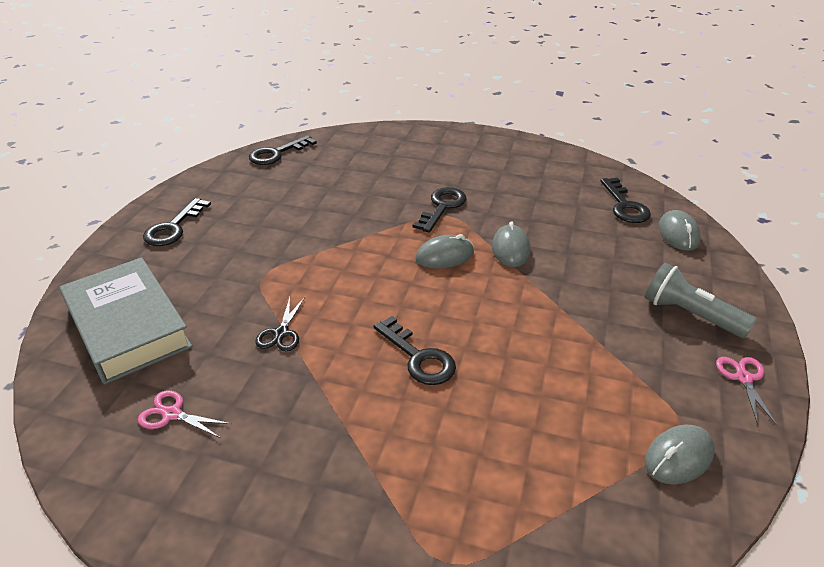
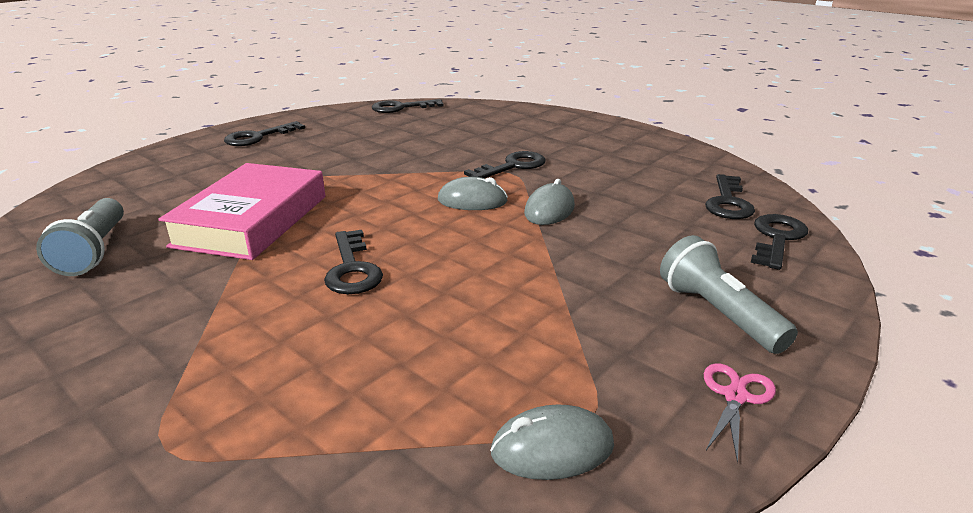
camera: 25 degrees right, 10 degrees down
grey book [59,257,193,384] -> none
pink scissors [138,390,232,438] -> grey flashlight [36,198,124,276]
black scissors [256,297,305,352] -> pink book [158,163,325,260]
grey mouse [659,210,701,251] -> black key [751,214,808,270]

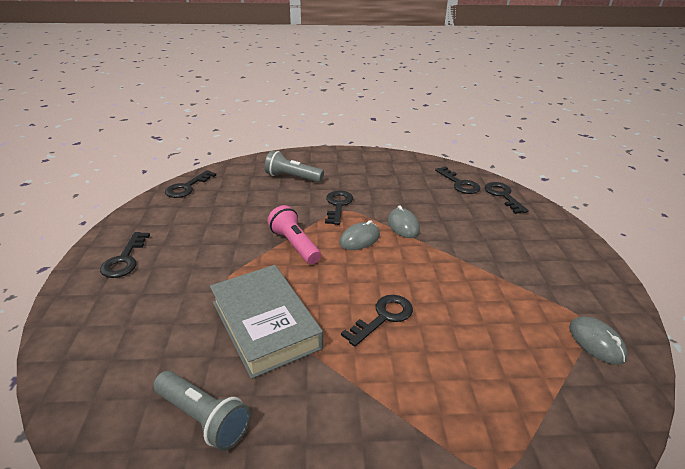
camera: 45 degrees left, 5 degrees up
pink book [158,163,325,260] -> grey book [210,265,323,379]
black key [324,230,383,294] -> black key turned 75 degrees counterclockwise [341,295,413,347]
grey mouse [490,405,614,480] -> grey mouse turned 60 degrees counterclockwise [569,316,628,365]
grey flashlight [660,235,798,354] -> grey flashlight moved to [264,151,324,182]
pink scissors [704,363,776,463] -> none
none -> pink flashlight [267,205,321,264]

